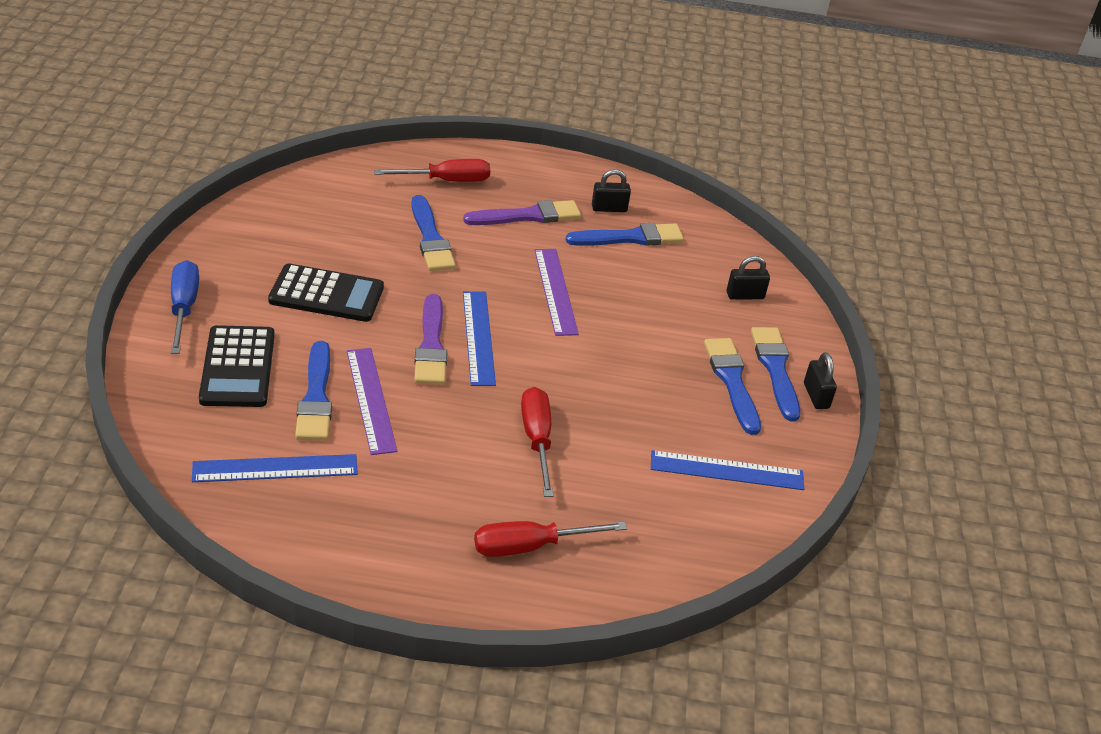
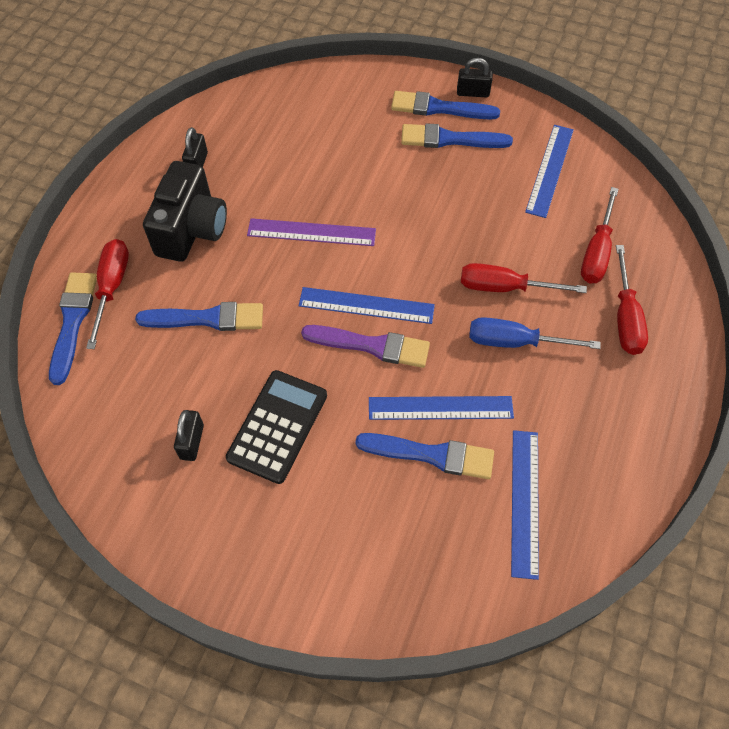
camera: 70 degrees left, 20 degrees up
blue screwdriver [171,260,199,354] -> blue screwdriver moved to [469,317,600,349]
black calculator [199,325,275,407] -> none
purple ruler [347,348,397,455] -> blue ruler [369,396,514,420]
purple brush [463,200,581,225] -> black camera [143,161,227,262]
blue brush [566,223,684,246] -> blue brush moved to [49,272,97,385]
black padlock [727,256,770,300] -> black padlock moved to [174,410,204,461]
none -> red screwdriver [581,187,619,284]

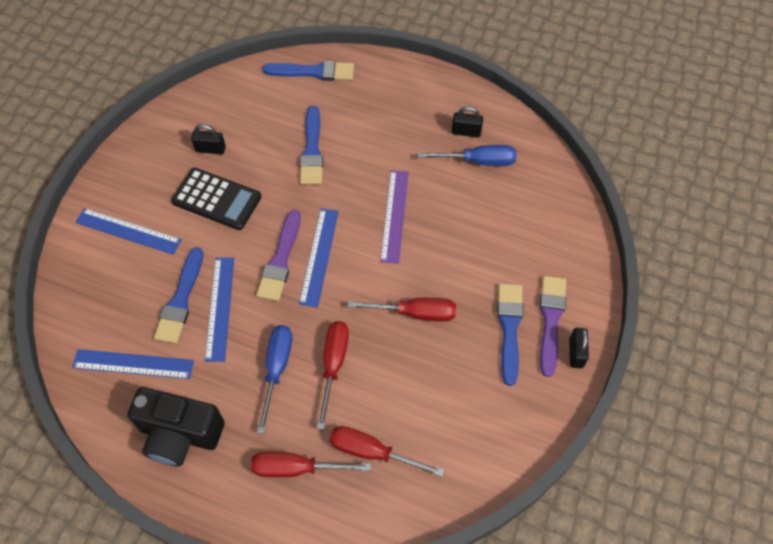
camera: 90 degrees right, 0 degrees up
red screwdriver [86,239,129,349] -> red screwdriver moved to [347,298,456,322]
black camera [143,161,227,262] -> black camera moved to [127,387,225,466]
blue brush [391,91,500,120] -> purple brush [539,276,566,377]
blue ruler [525,125,574,218] -> blue ruler moved to [75,208,182,255]
none -> blue screwdriver [418,145,516,166]

